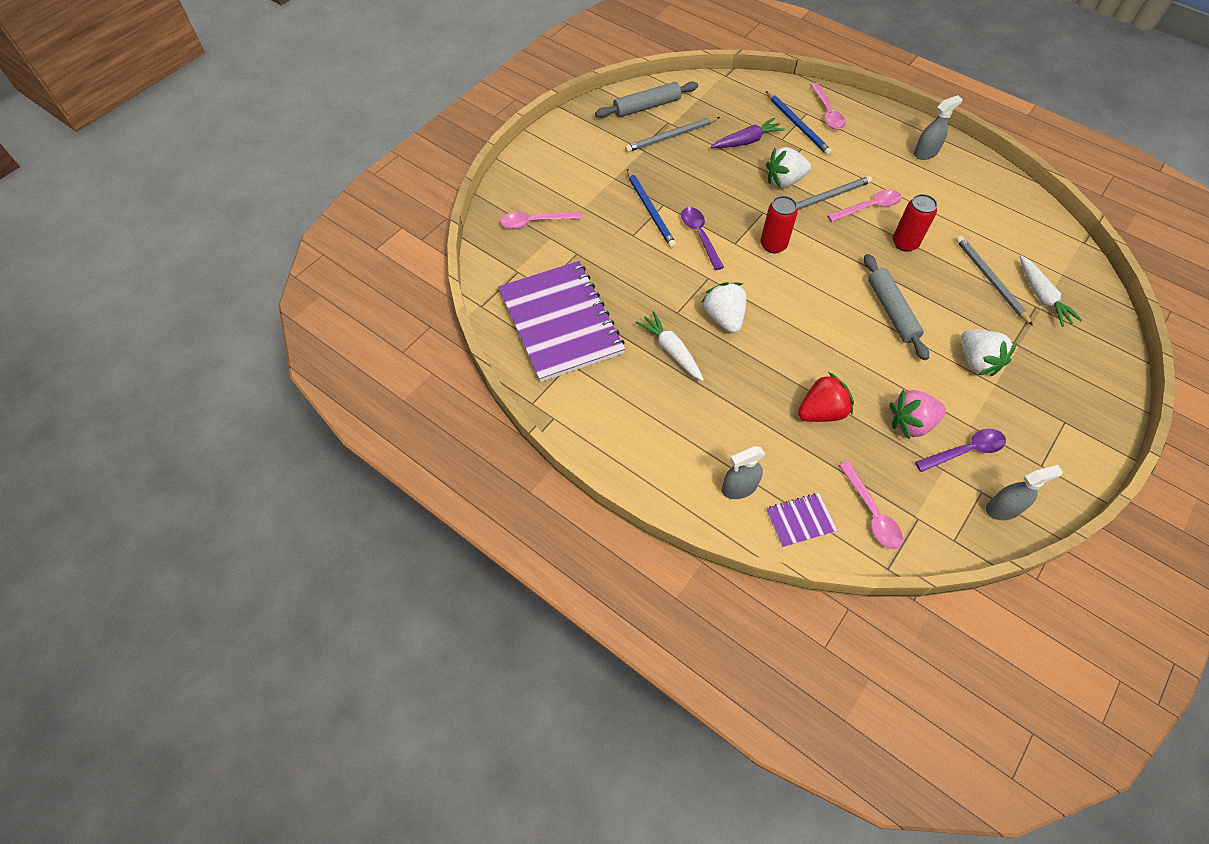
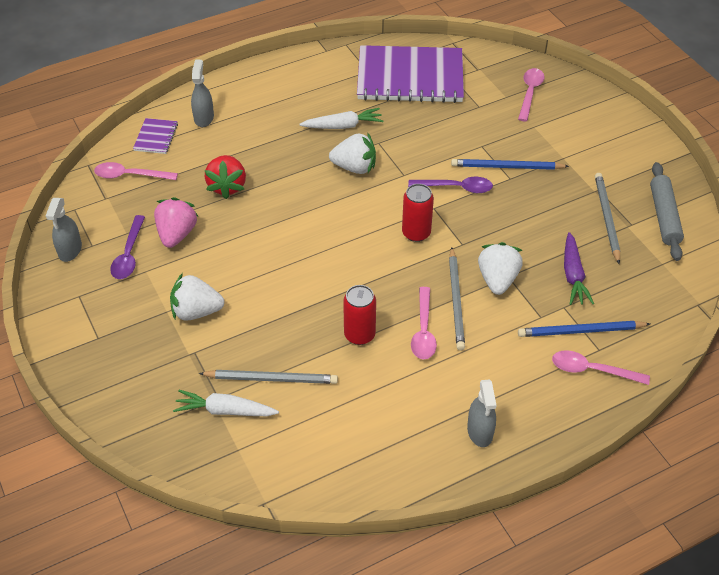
camera: 115 degrees right, 10 degrees down
grey rolling pin [864,254,929,360] -> none

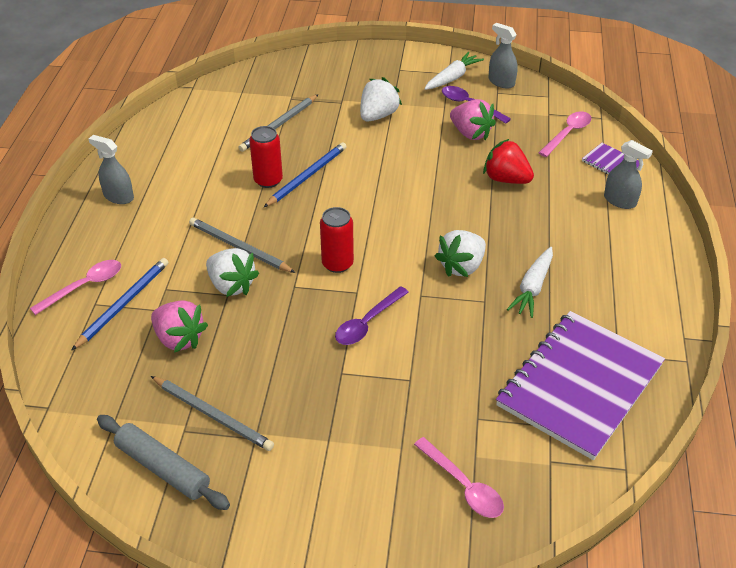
camera: 125 degrees right, 5 degrees down
white carrot [173,390,279,416] -> white carrot moved to [424,52,484,90]
pink spoon [411,287,437,359] -> none
blue pencil [451,159,569,170] -> blue pencil moved to [264,142,347,207]
purple carrot [564,232,594,305] -> pink strawberry [151,300,208,353]

